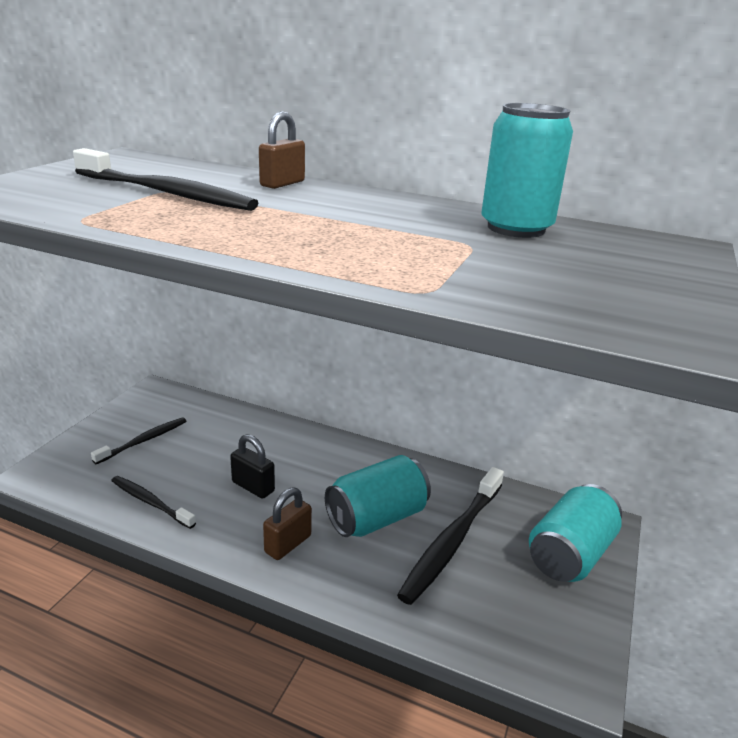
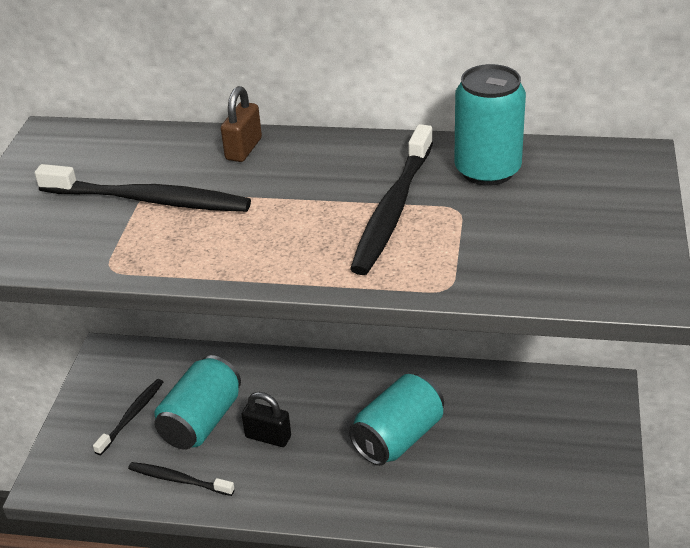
camera: 10 degrees left, 10 degrees up
brown padlock [263,488,312,560] -> none
black toothbrush [397,467,504,605] -> black toothbrush moved to [350,124,433,275]
turquoise can [529,484,622,582] -> turquoise can moved to [154,355,241,450]

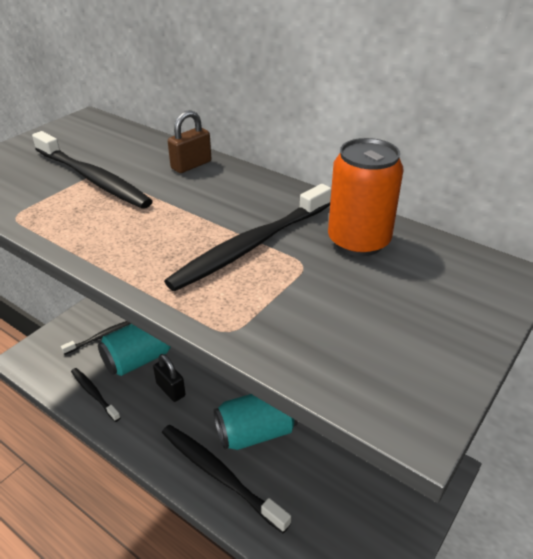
camera: 25 degrees right, 0 degrees up
turquoise can [454,64,526,186] -> orange can [328,138,404,256]
none -> black toothbrush [162,425,291,533]

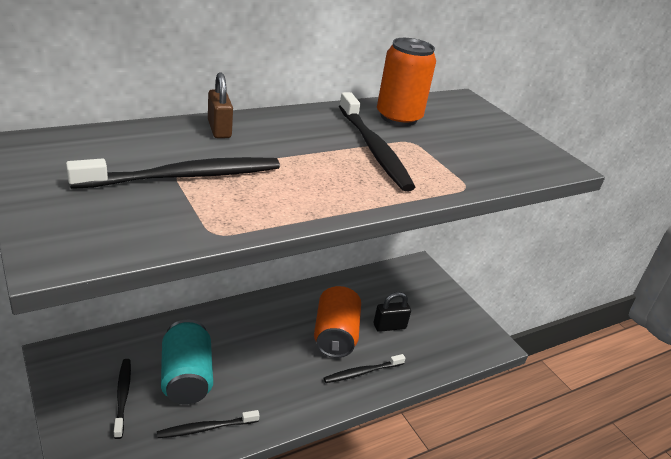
camera: 70 degrees left, 5 degrees down
black padlock [153,354,185,402] -> black padlock moved to [374,292,411,332]
black toothbrush [162,425,291,533] -> black toothbrush [324,354,405,383], size x0.58
turquoise can [214,394,298,450] -> orange can [314,285,361,358]

